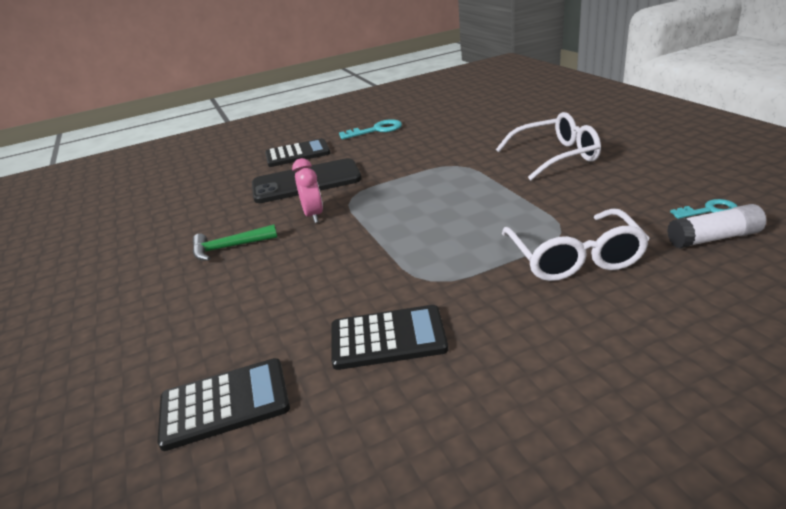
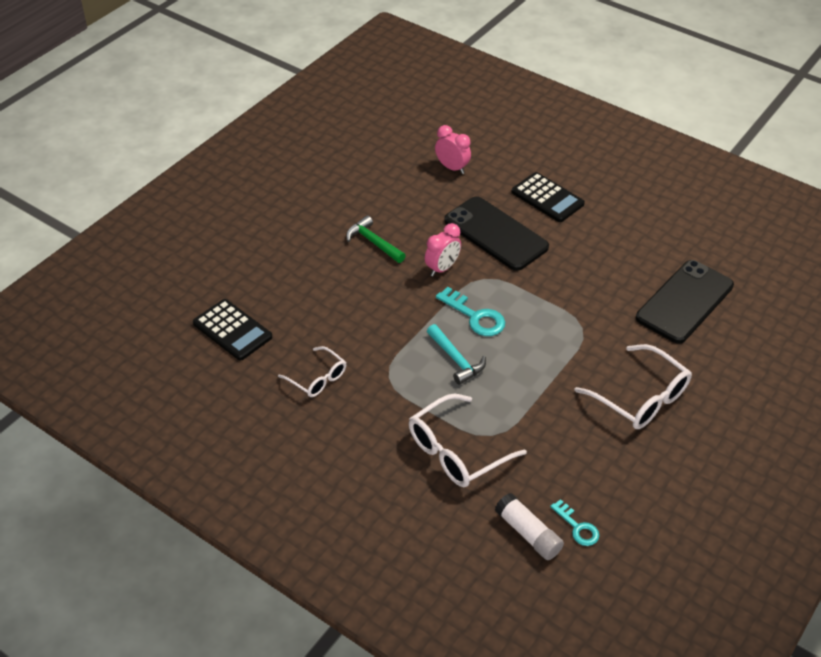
camera: 55 degrees right, 15 degrees up
black calculator [331,305,448,370] -> white glasses [278,346,346,397]
turquoise key [339,119,402,139] -> turquoise key moved to [436,287,505,336]
none -> turquoise hammer [427,324,486,385]
none -> pink clock [435,125,471,174]
none -> black phone [636,260,734,344]

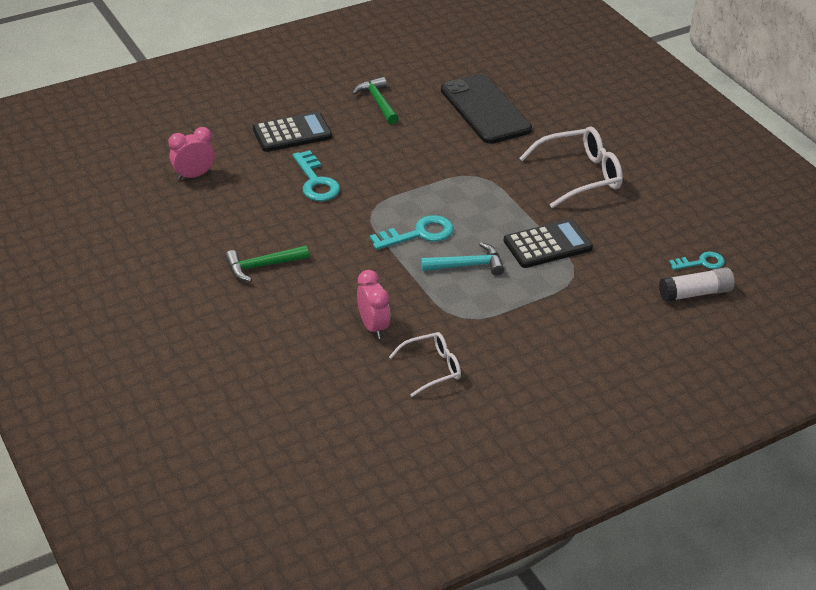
camera: 65 degrees left, 5 degrees down
black calculator [193,299,272,361] -> black calculator moved to [504,219,593,268]
white glasses [409,394,527,487] -> none
pink clock [425,223,461,276] -> pink clock moved to [357,270,390,339]
black phone [444,196,549,271] -> turquoise key [293,150,340,201]
none -> green hammer [352,77,399,124]

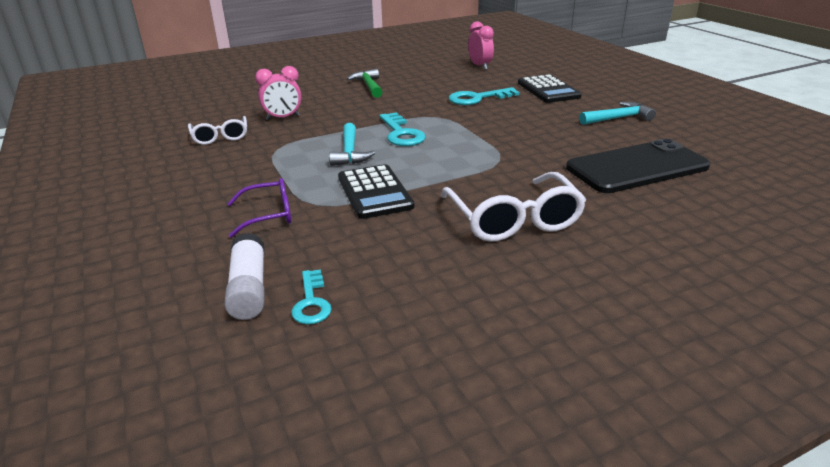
camera: 95 degrees right, 10 degrees down
green hammer [352,77,399,124] -> turquoise hammer [579,102,656,125]
none -> purple glasses [227,178,291,238]

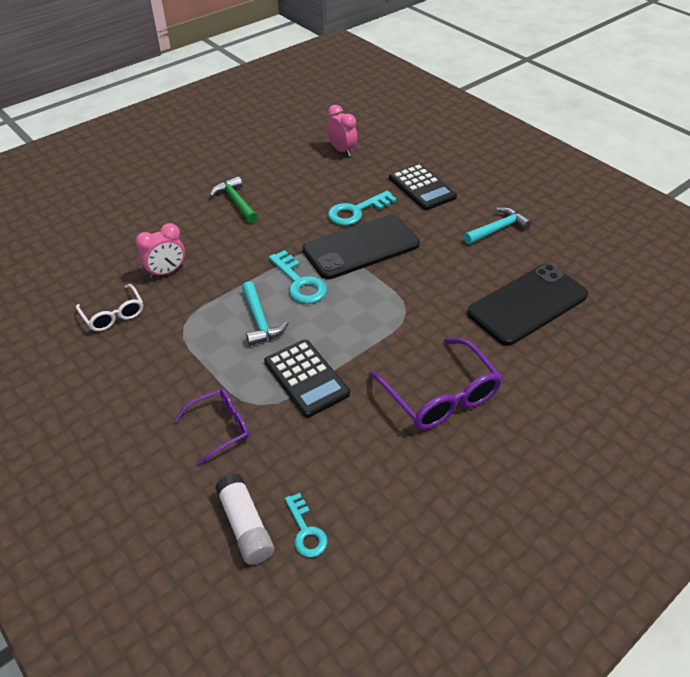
camera: 15 degrees left, 15 degrees up
white glasses [441,172,586,242] -> purple glasses [369,338,503,430]
none -> black phone [303,215,420,279]

